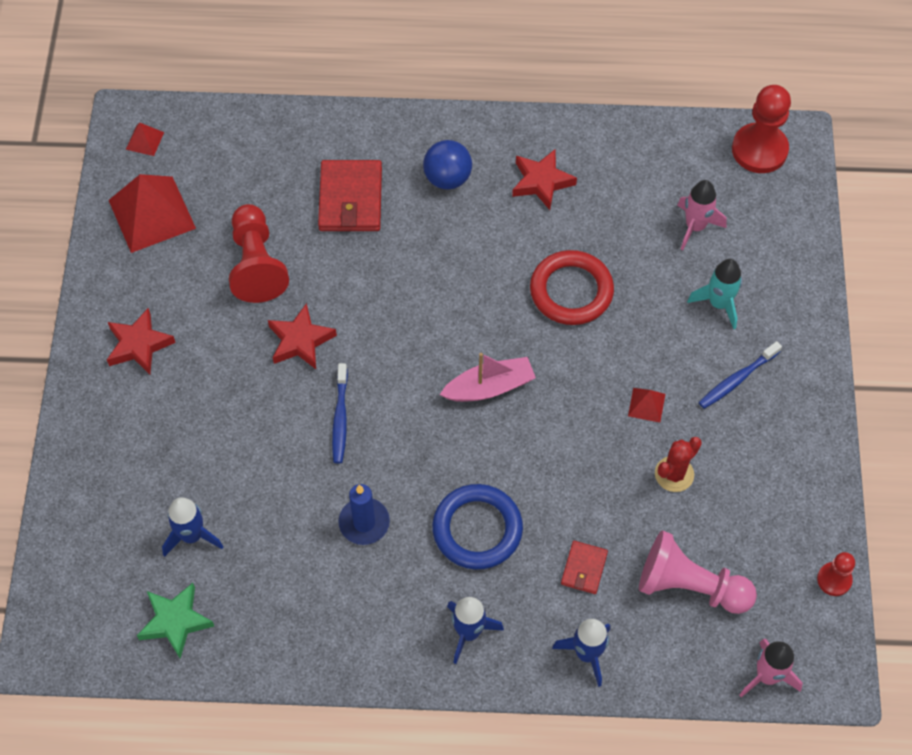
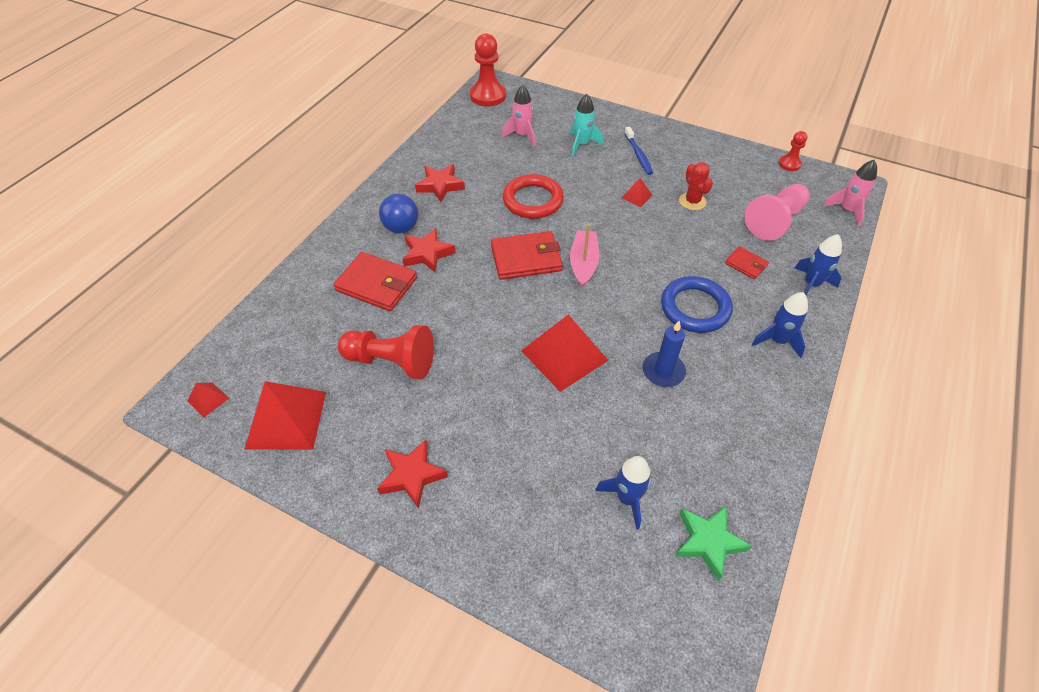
camera: 65 degrees left, 10 degrees down
red star [268,303,337,369] -> red star moved to [402,228,456,273]
blue toothbrush [332,363,348,464] -> red pyramid [521,314,608,392]
none -> red wallet [491,231,563,280]

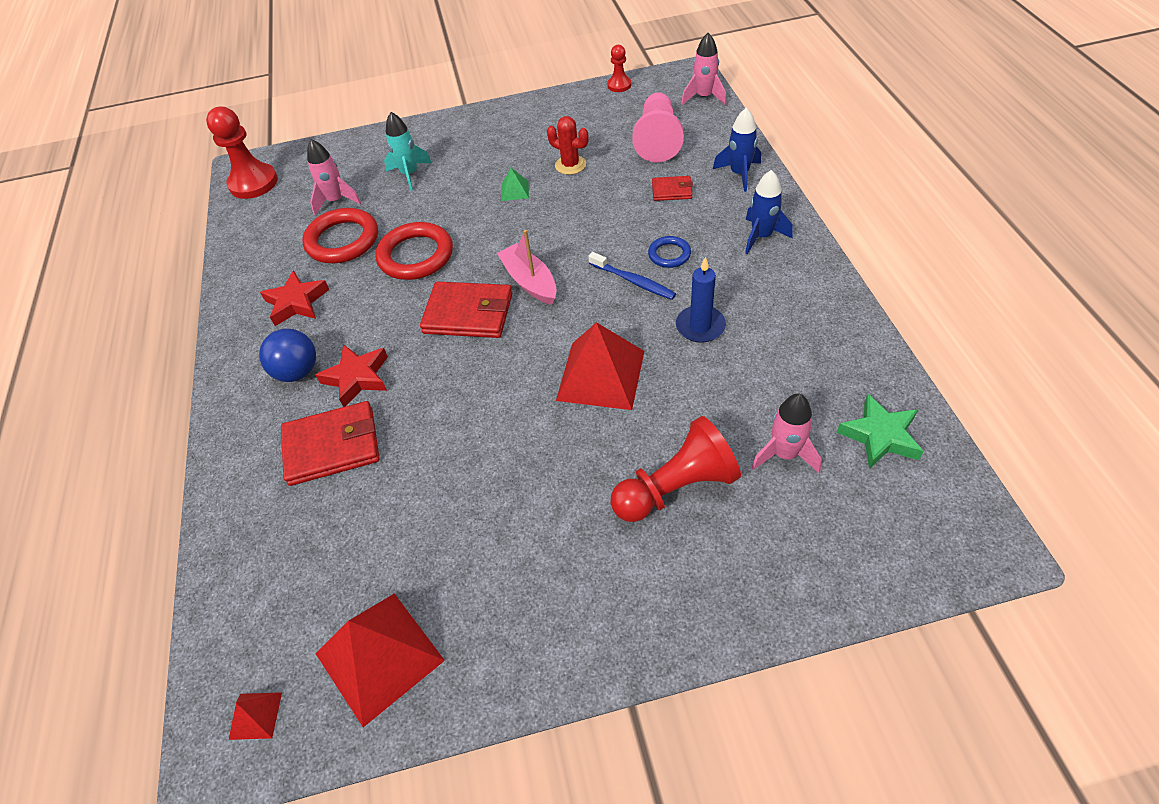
camera: 35 degrees left, 0 degrees up
red pawn [338,325,434,379] -> red pawn moved to [611,416,741,522]
red star [377,440,448,509] -> none
red wallet [491,231,563,280] -> red wallet turned 60 degrees clockwise [420,282,512,338]
blue rocket [595,456,651,529] -> pink rocket [751,394,821,473]
red pyramid [622,178,652,207] -> green pyramid [502,168,529,201]
blue toothbrush [625,127,653,175] -> blue toothbrush moved to [588,252,676,300]
blue ring [661,276,733,333] -> blue ring [648,236,691,268], size x0.53
none -> red ring [303,208,378,263]

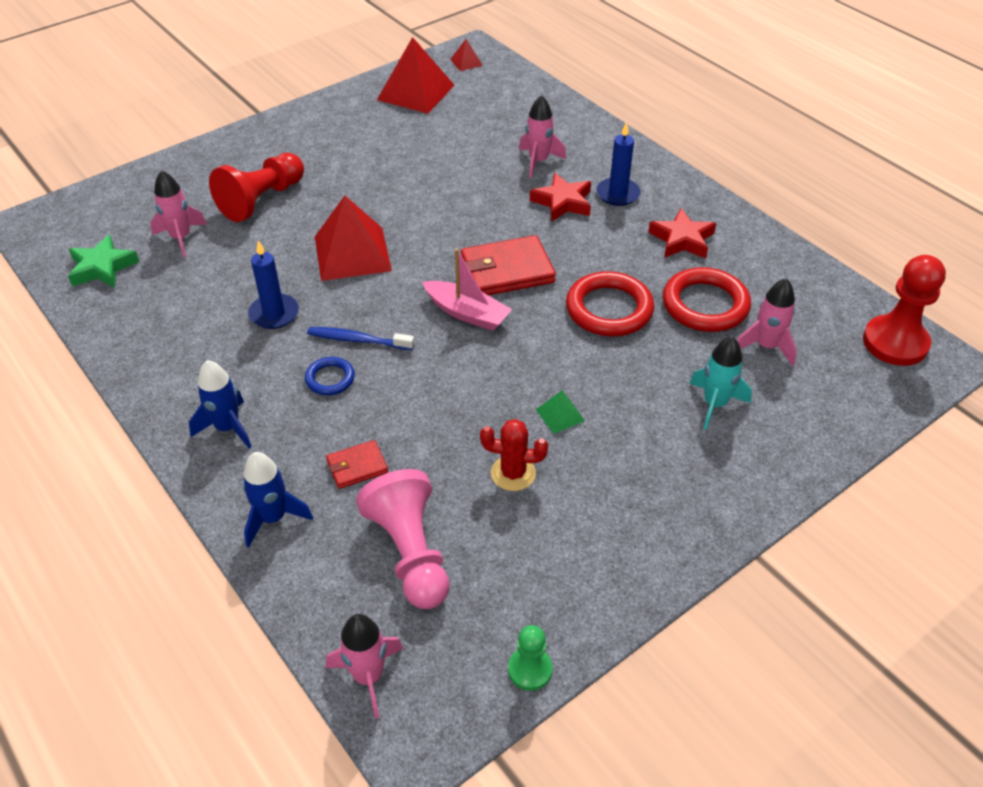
camera: 150 degrees right, 5 degrees down
blue ball [259,329,316,382] -> blue candle [596,122,641,206]
red wallet [281,401,380,486] -> pink rocket [519,95,566,178]
red pawn [607,45,631,92] -> green pawn [508,625,552,691]

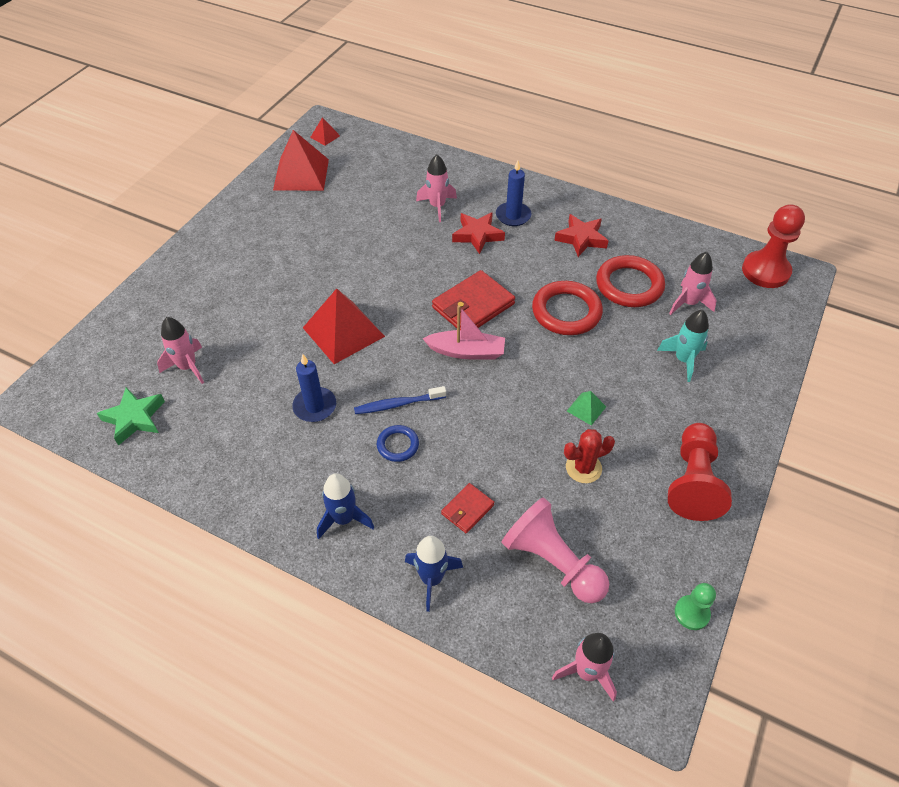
camera: 25 degrees left, 5 degrees up
red pawn [209,153,304,222] -> red pawn moved to [668,423,732,521]

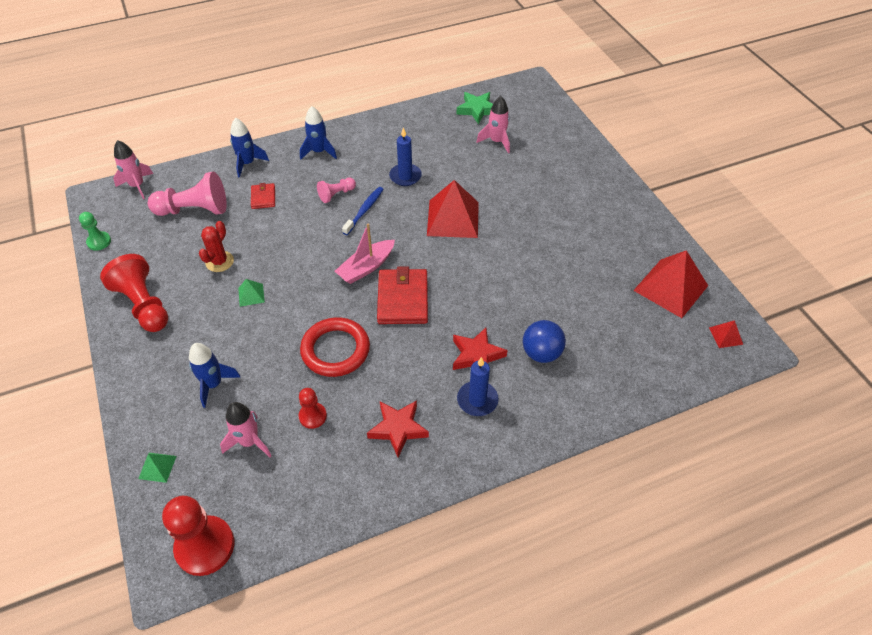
camera: 130 degrees right, 0 degrees up
blue ring [377,425,419,462] -> pink pawn [317,178,356,203]
pink rocket [416,154,457,222] -> blue ball [523,320,566,363]
red ring [596,255,665,307] -> red pawn [299,388,327,429]
turquoise rocket [657,310,709,382] -> blue rocket [189,343,241,408]
none -> green pyramid [138,453,177,483]

